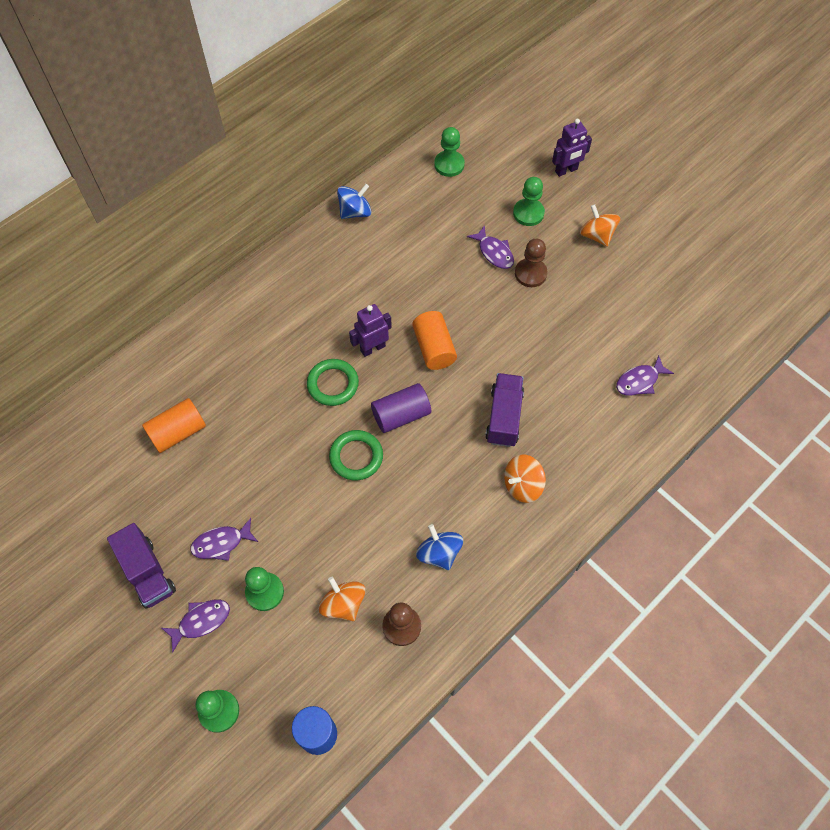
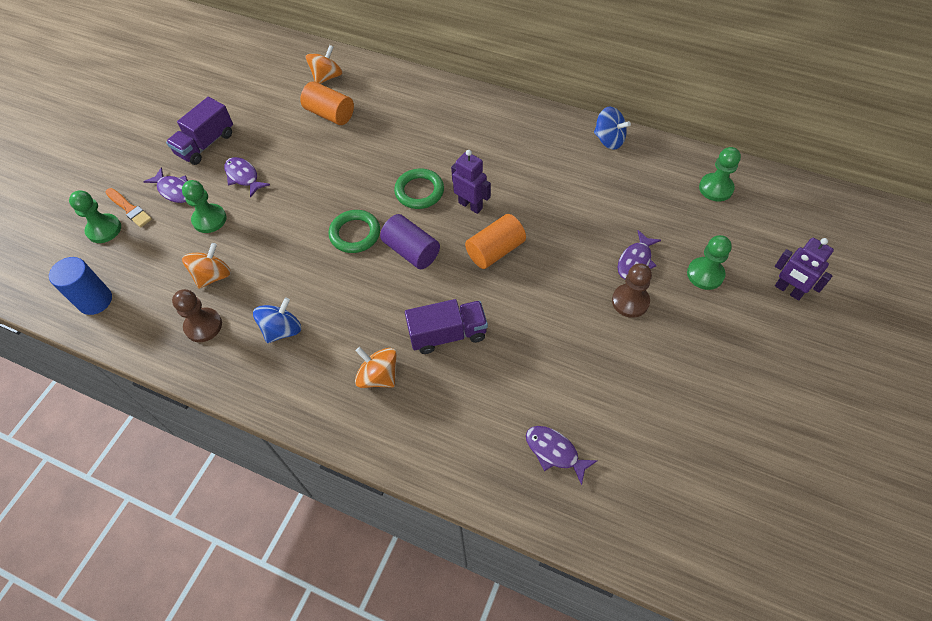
camera: 70 degrees right, 5 degrees down
orange spinning top [580,204,620,247] -> orange spinning top moved to [306,45,343,84]
none -> orange brush [105,188,152,227]

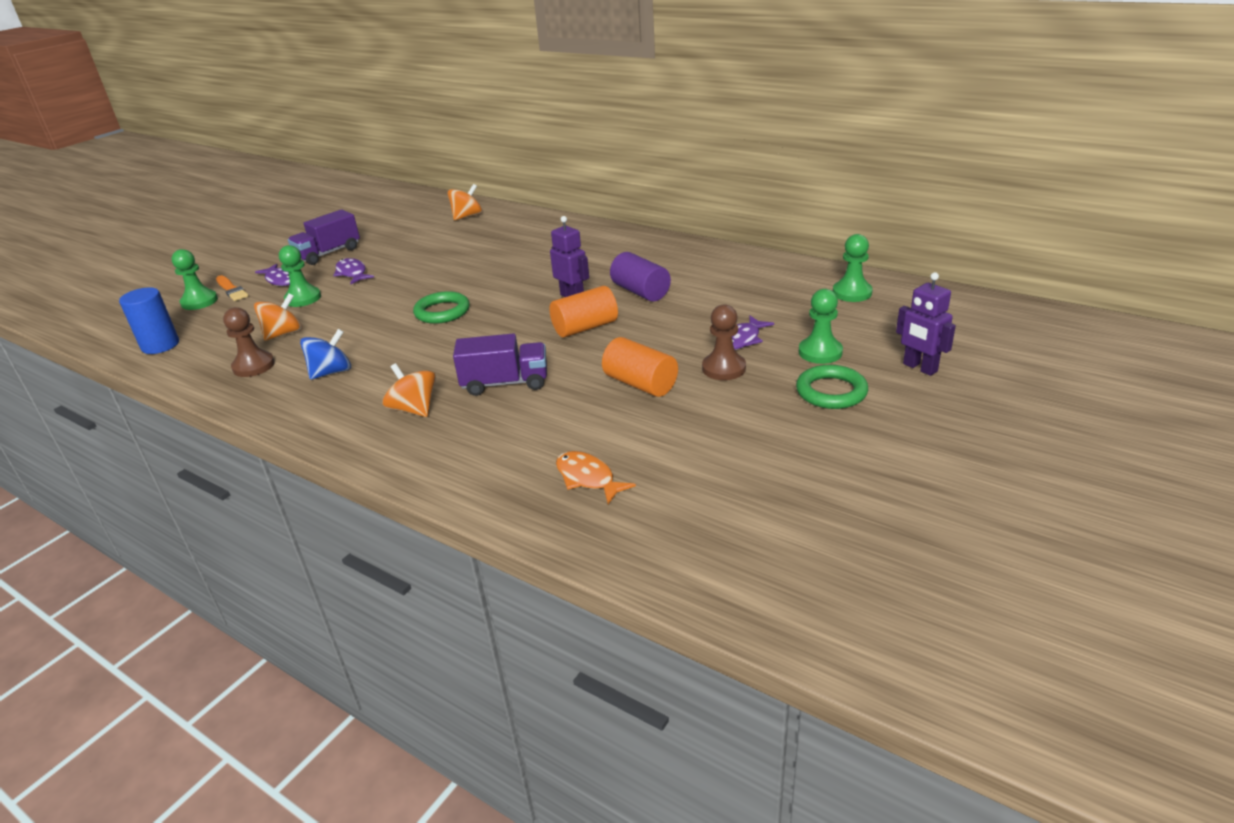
camera: 10 degrees right, 25 degrees down
orange cylinder [300,81,354,125] -> orange cylinder moved to [602,337,678,397]
purple cylinder [380,214,440,269] -> purple cylinder moved to [610,252,671,301]
green ring [394,169,444,209] -> green ring moved to [796,365,868,409]
purple fish [526,426,598,485] -> orange fish [556,451,636,504]
blue spinning top [594,107,631,150] -> none

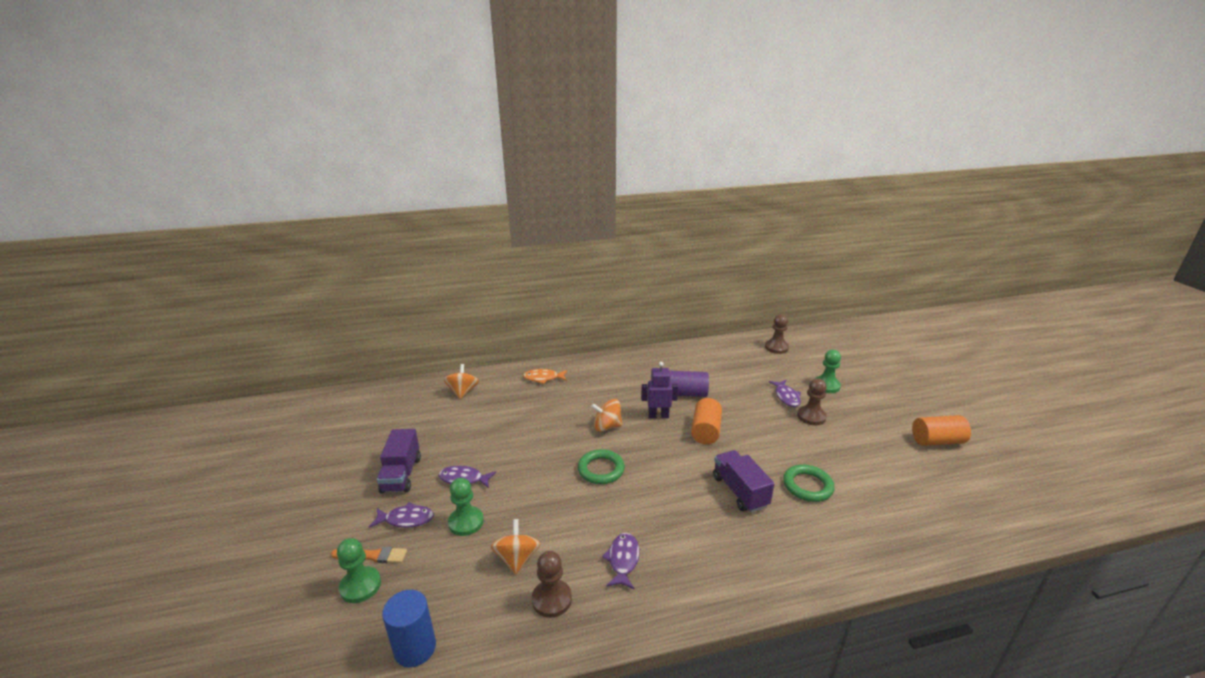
camera: 50 degrees left, 5 degrees down
blue spinning top [300,329,351,380] -> purple fish [602,533,640,590]
orange spinning top [383,363,436,417] -> orange spinning top moved to [591,399,623,432]
purple truck [453,333,547,396] -> purple truck turned 60 degrees counterclockwise [713,450,774,513]
orange fish [556,451,636,504] -> orange fish moved to [523,369,567,384]
orange cylinder [602,337,678,397] -> orange cylinder moved to [912,415,971,446]
green ring [796,365,868,409] -> green ring moved to [783,465,835,502]
green pawn [833,234,873,302] -> brown pawn [765,314,789,354]
purple robot [896,272,956,376] -> none

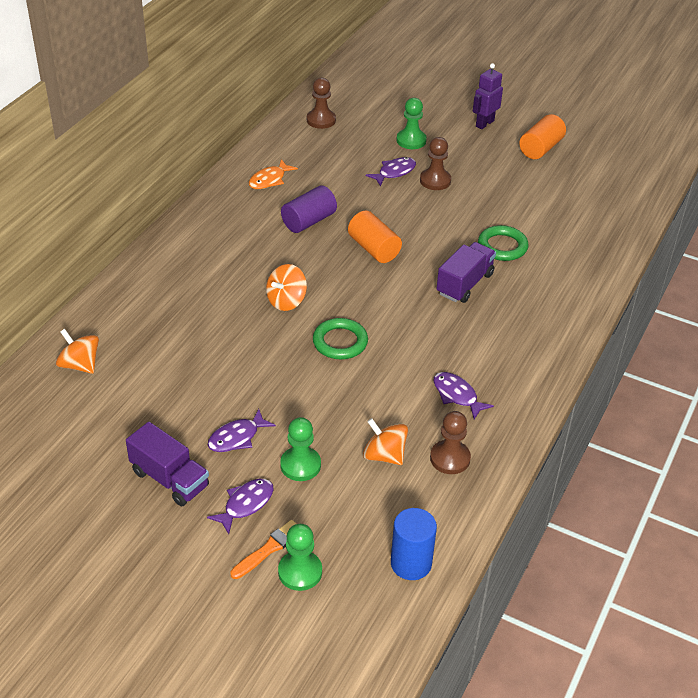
camera: 50 degrees left, 15 degrees up
orange fish [523,369,567,384] -> orange fish moved to [249,159,298,189]
purple robot [641,362,678,418] -> purple robot moved to [473,63,503,129]
purple truck [713,450,774,513] -> purple truck turned 105 degrees clockwise [436,242,496,303]
purple fish [769,380,801,407] -> purple fish turned 75 degrees counterclockwise [366,157,416,186]

